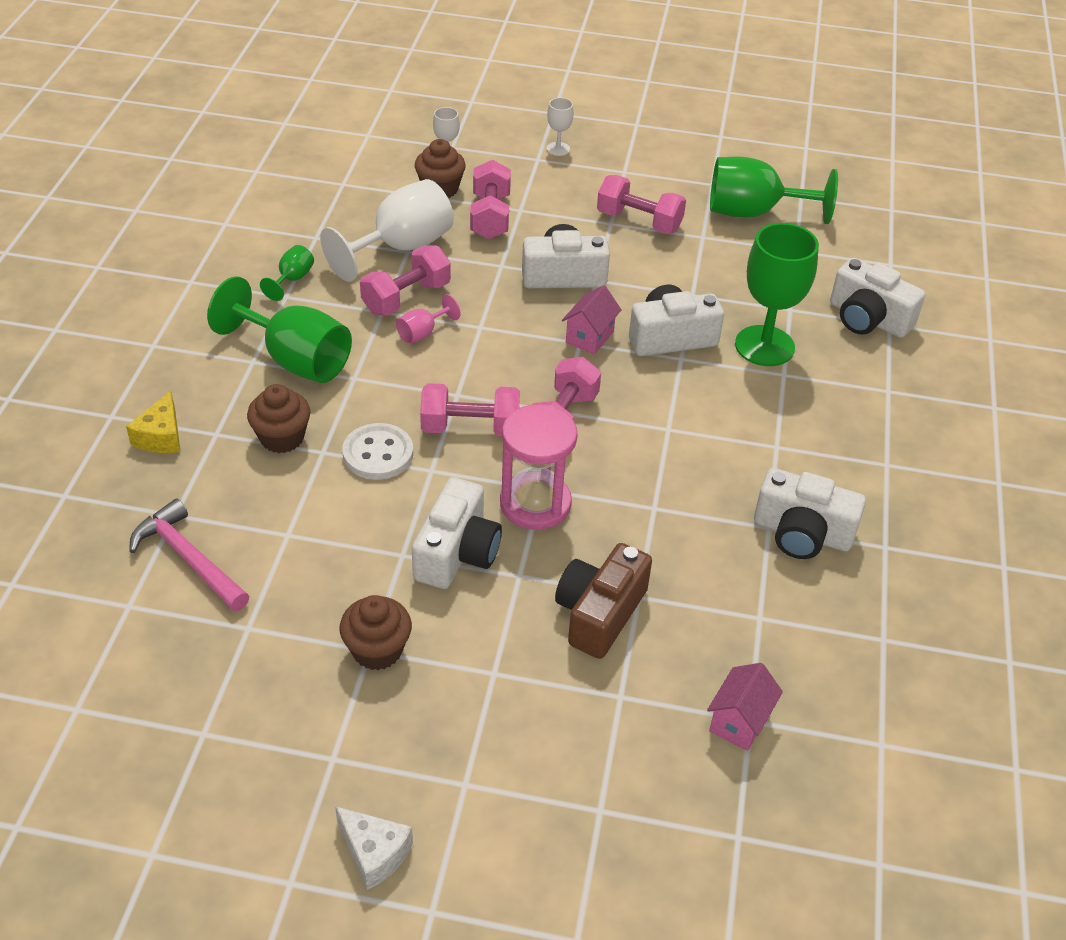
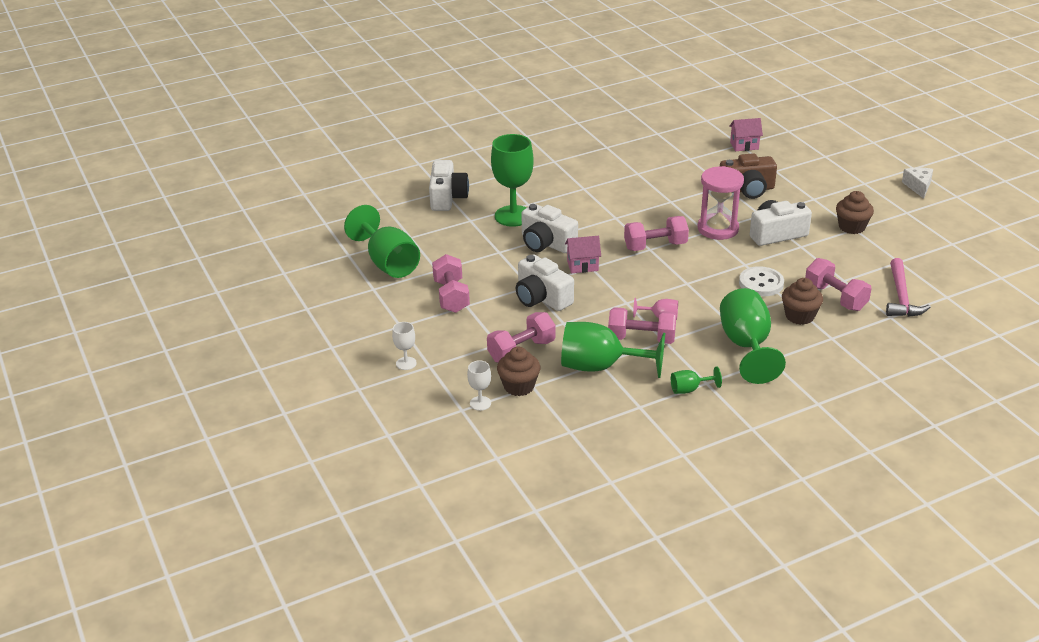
camera: 125 degrees left, 10 degrees down
yellow cheese [126,391,181,453] -> none
white goblet [320,179,454,282] -> green goblet [561,322,665,378]
pink dumbbell [420,383,520,436] -> pink dumbbell moved to [805,258,872,311]
white camera [754,468,866,559] -> none

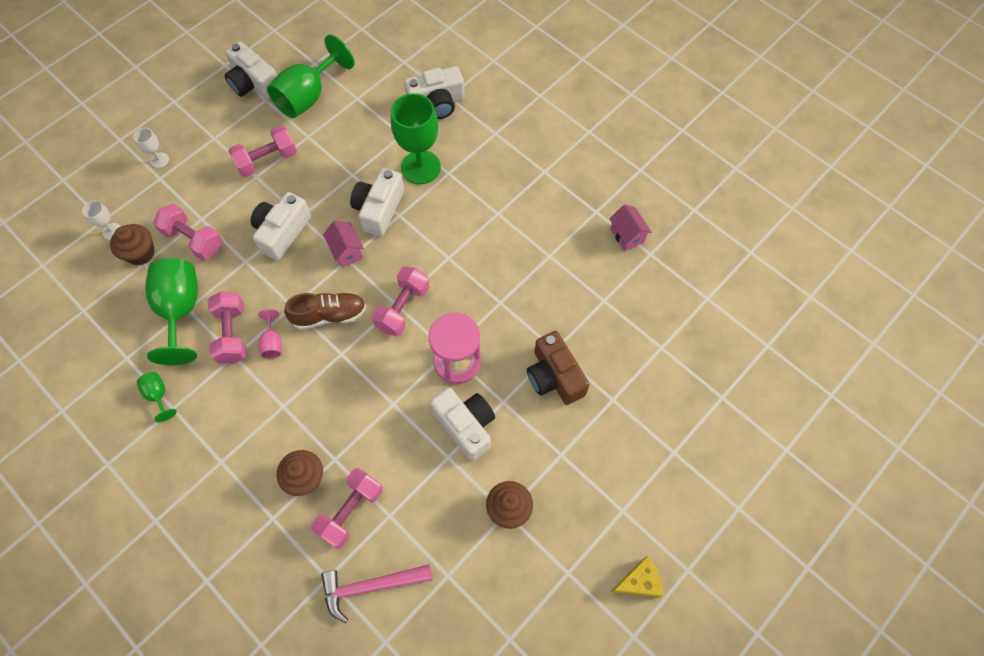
camera: 70 degrees right, 30 degrees up
pink dumbbell [624,216,689,251] -> pink dumbbell turned 60 degrees clockwise [372,266,429,336]
green goblet [720,288,786,384] -> none
pink house [729,118,763,151] -> pink house moved to [609,204,652,251]
white button [739,266,784,296] -> none
white cheese [902,168,933,199] -> yellow cheese [611,556,663,597]
none -> white camera [224,41,277,99]
none -> brown shoe [284,292,366,330]

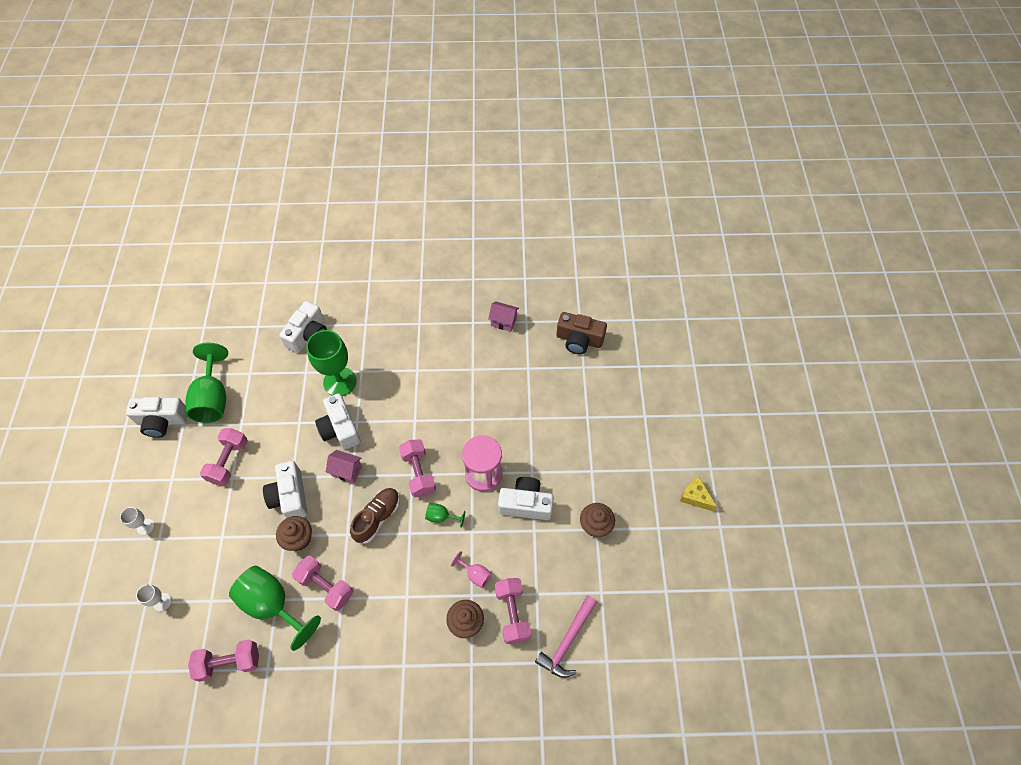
camera: 45 degrees left, 5 degrees down
brown cupcake [110,224,155,265] -> brown cupcake moved to [276,516,312,551]
green goblet [137,372,177,422] -> green goblet moved to [425,503,465,528]
pink dumbbell [153,204,222,261] -> pink dumbbell moved to [188,639,259,682]
pink goblet [258,309,282,359] -> pink goblet moved to [451,551,492,588]
brown camera [527,331,590,405] -> brown camera moved to [556,312,607,354]
yellow cheese [611,556,663,597] -> yellow cheese turned 75 degrees counterclockwise [680,477,717,512]

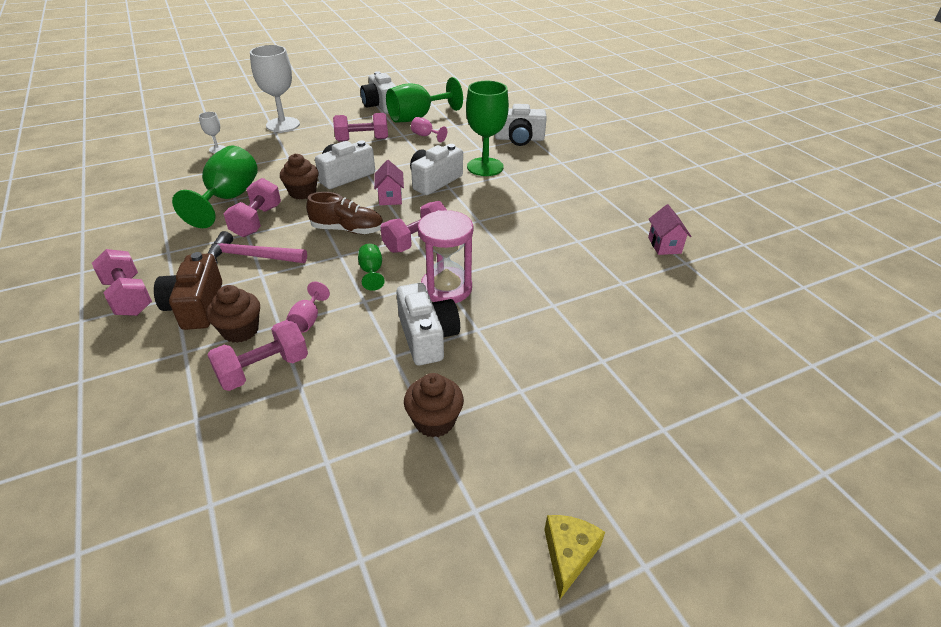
camera: 65 degrees right, 20 degrees down
white goblet [120,507,154,535] -> white goblet [250,45,300,132], size x2.16
pink dumbbell [188,639,259,682] -> pink dumbbell moved to [92,249,152,316]
pink hammer [535,596,597,678] -> pink hammer moved to [208,231,307,264]
brown camera [556,312,607,354] -> brown camera moved to [154,252,222,330]
none -> pink goblet [411,117,447,142]

